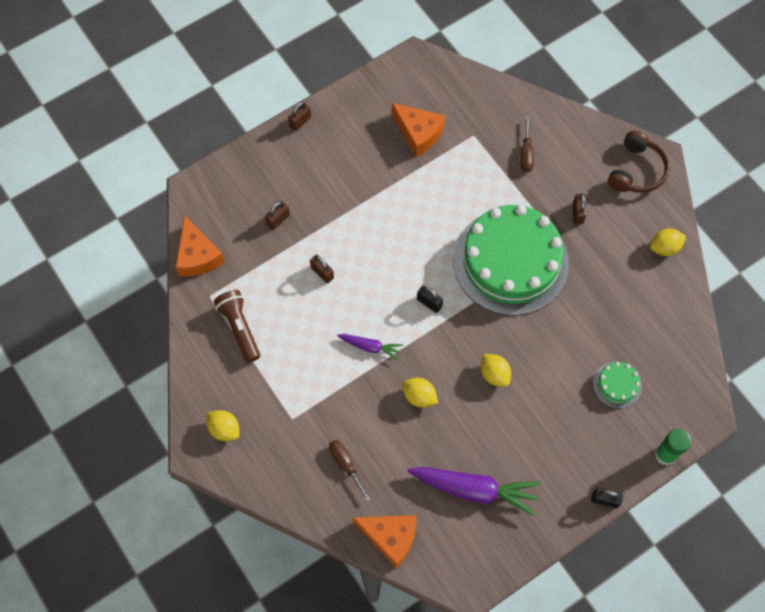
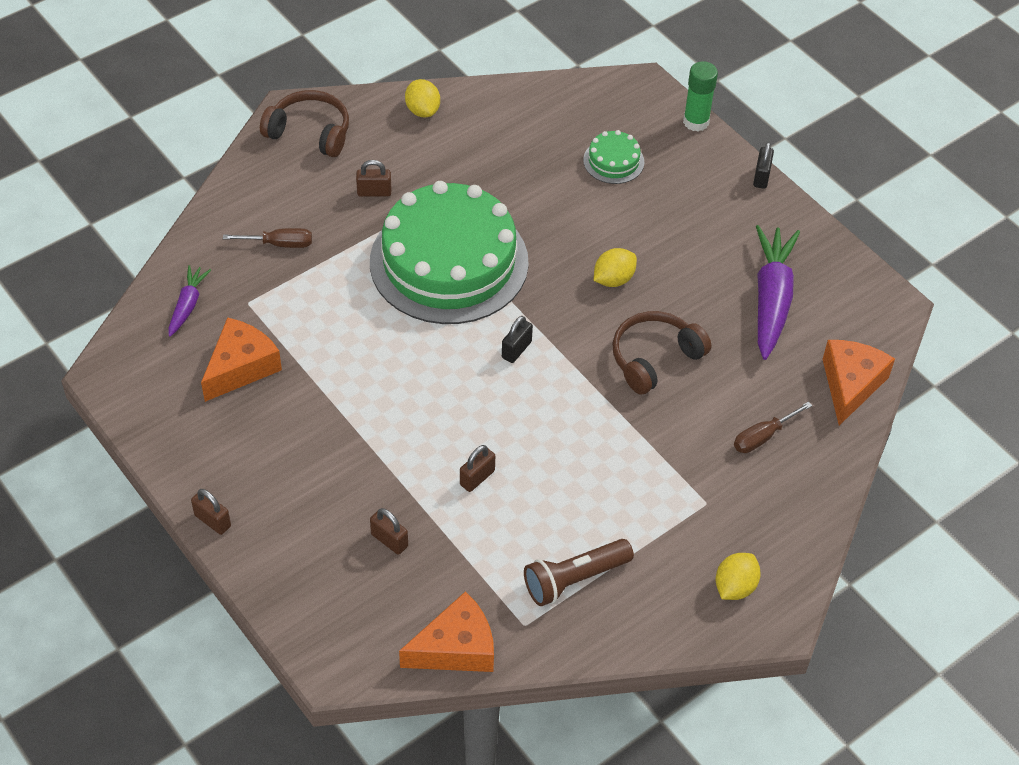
camera: 95 degrees left, 15 degrees down
purple carrot [337,334,403,361] -> purple carrot moved to [169,265,211,337]
yellow lemon [402,378,438,407] -> brown headphones [612,311,712,395]

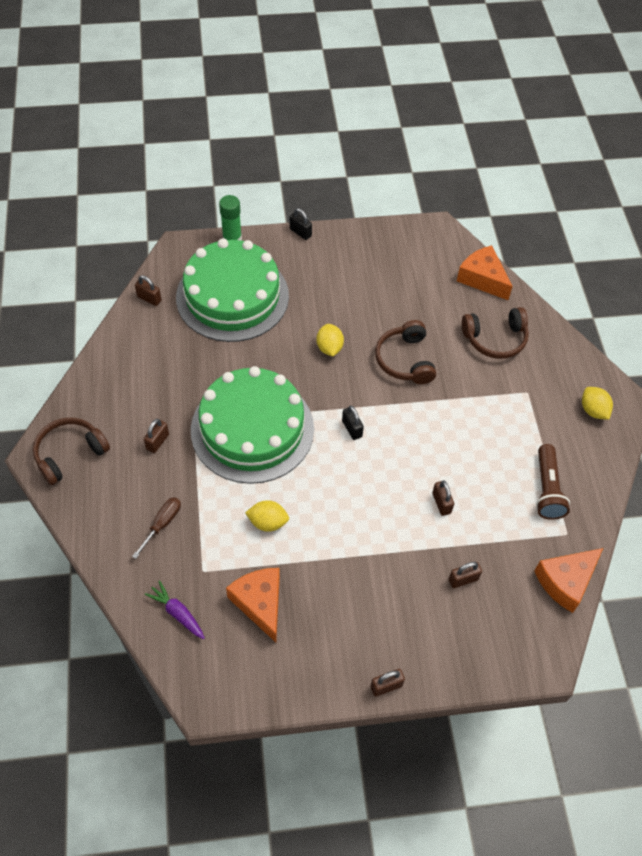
camera: 60 degrees left, 5 degrees up
orange cheese [399,591,494,672] -> orange cheese turned 135 degrees counterclockwise [534,548,603,613]
yellow lemon [405,79,440,117] -> yellow lemon moved to [245,500,289,532]
green cake [583,130,644,184] -> green cake [176,238,289,342], size x2.47
brown screwdriver [734,401,812,453] -> brown headphones [461,307,529,359]
purple carrot [756,225,800,360] -> none
none -> brown padlock [135,275,162,306]

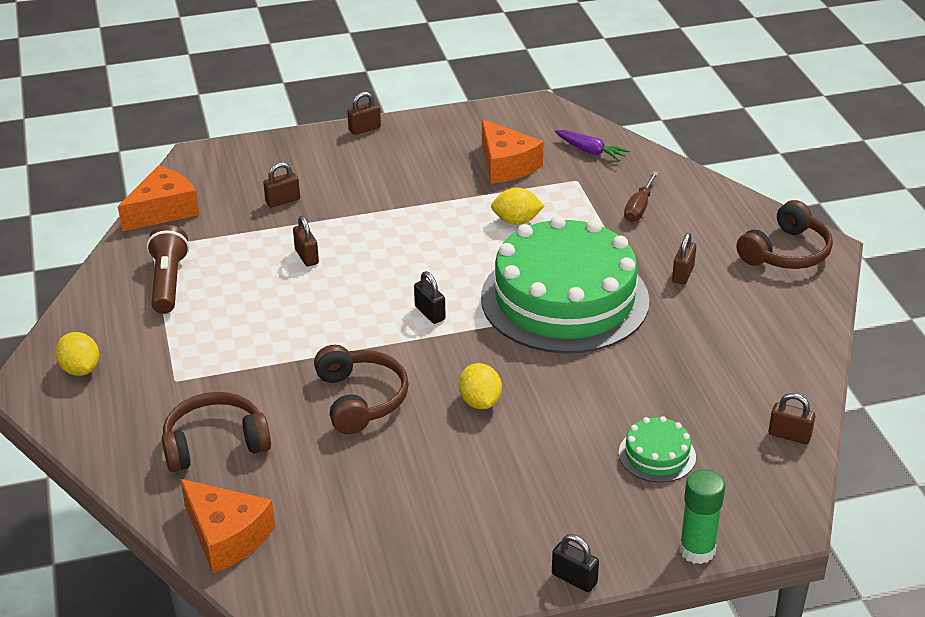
camera: 175 degrees right, 20 degrees down
green cake [176,238,289,342] -> green cake [619,416,696,483], size x0.40

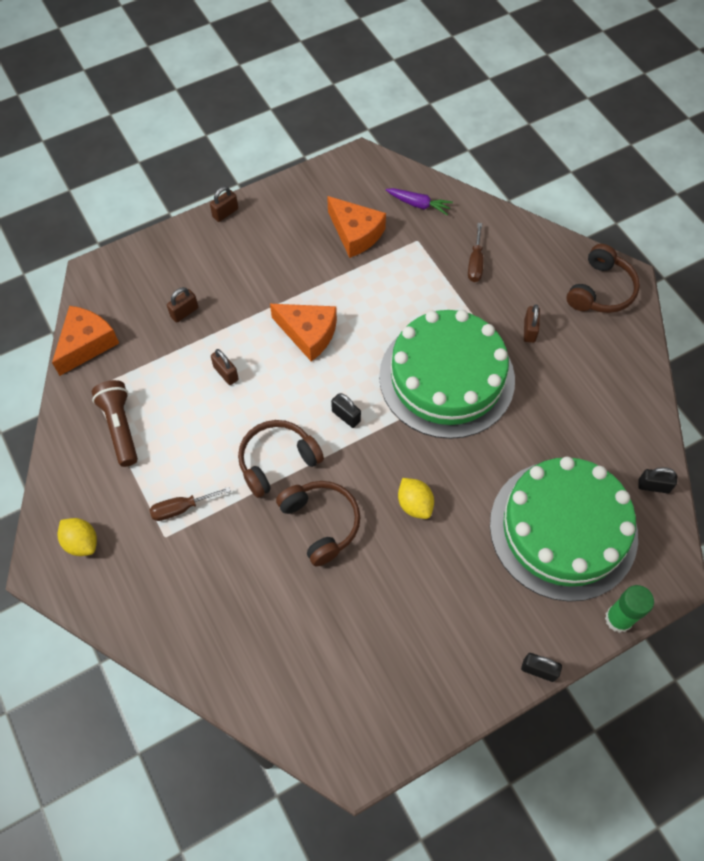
camera: 15 degrees left, 25 degrees up
brown headphones [162,392,271,472] -> brown headphones moved to [238,420,324,498]
orange cheese [180,479,275,573] -> orange cheese moved to [270,304,337,362]
yellow lemon [491,188,544,225] -> none
green cake [619,416,696,483] -> green cake [490,457,638,602], size x2.47
brown padlock [769,393,815,444] -> black padlock [638,467,677,493]
none -> brown screwdriver [149,487,231,521]

